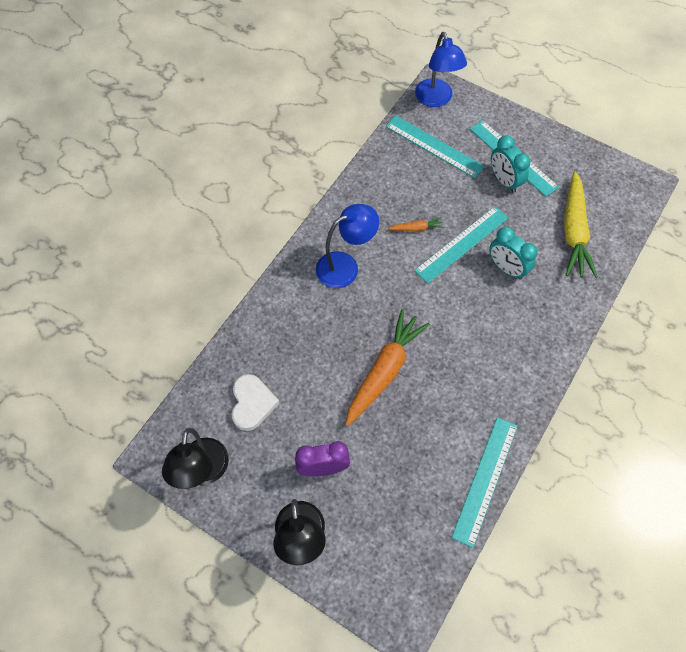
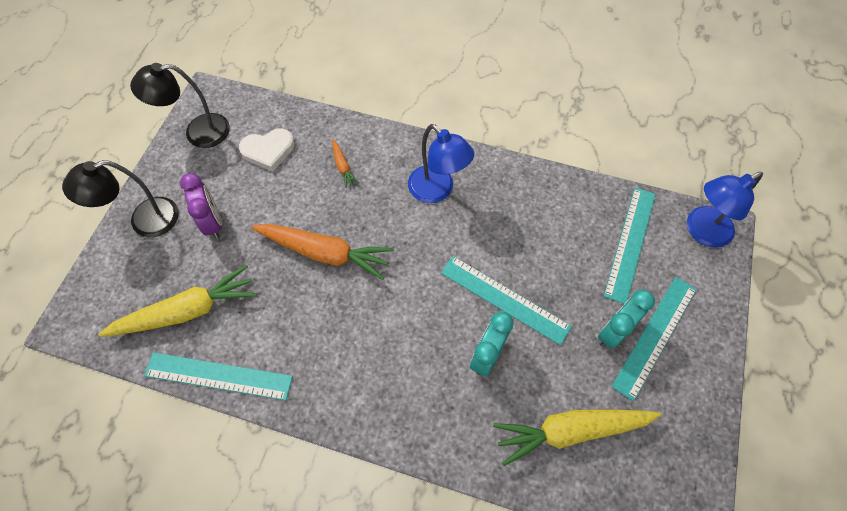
camera: 75 degrees right, 0 degrees up
orange carrot [388,217,444,232] -> orange carrot moved to [332,139,359,188]
none -> yellow carrot [98,265,257,337]

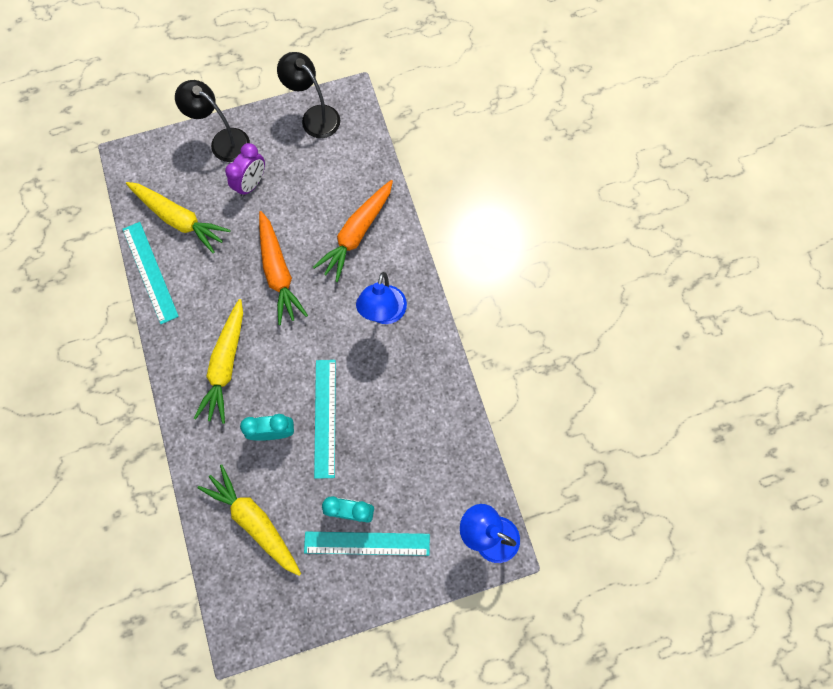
camera: 55 degrees right, 10 degrees up
white heart [239,128,294,171] -> none
orange carrot [332,139,359,188] -> orange carrot [313,180,393,282], size x2.24
turquoise ruler [604,187,656,304] -> none
none -> yellow carrot [194,299,243,424]

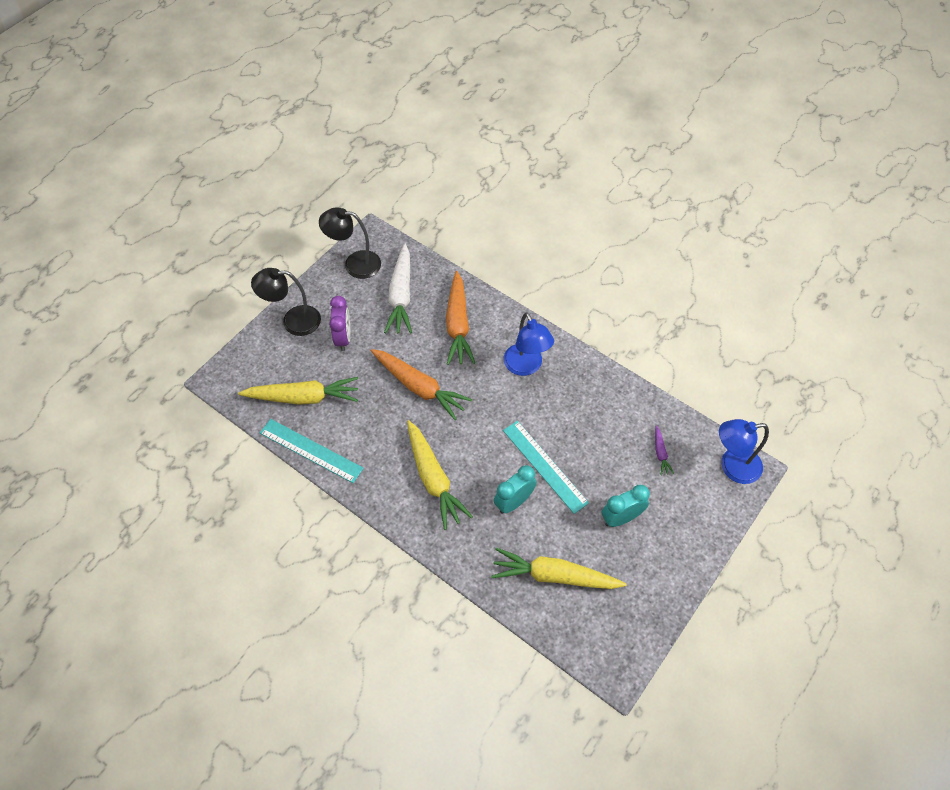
camera: 35 degrees left, 15 degrees down
turquoise ruler [304,532,430,556] -> none
none -> white carrot [384,244,412,334]
none -> purple carrot [655,425,674,475]

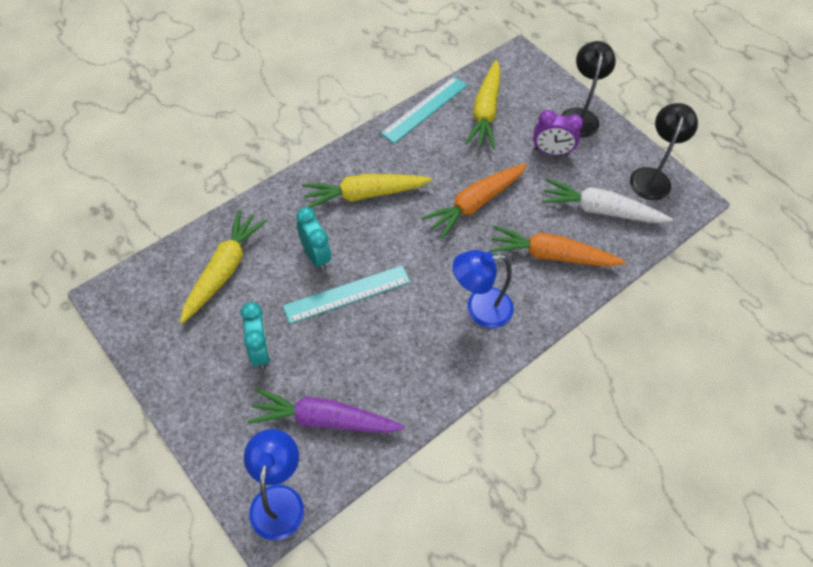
camera: 100 degrees right, 0 degrees up
purple carrot [655,425,674,475] -> purple carrot [248,388,405,433], size x2.24

